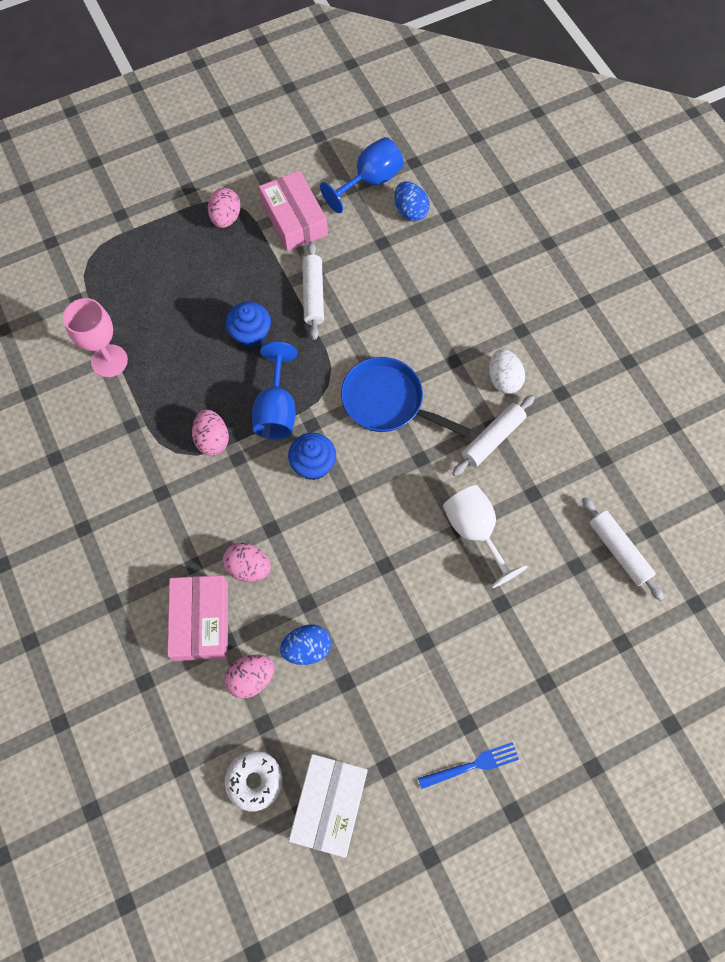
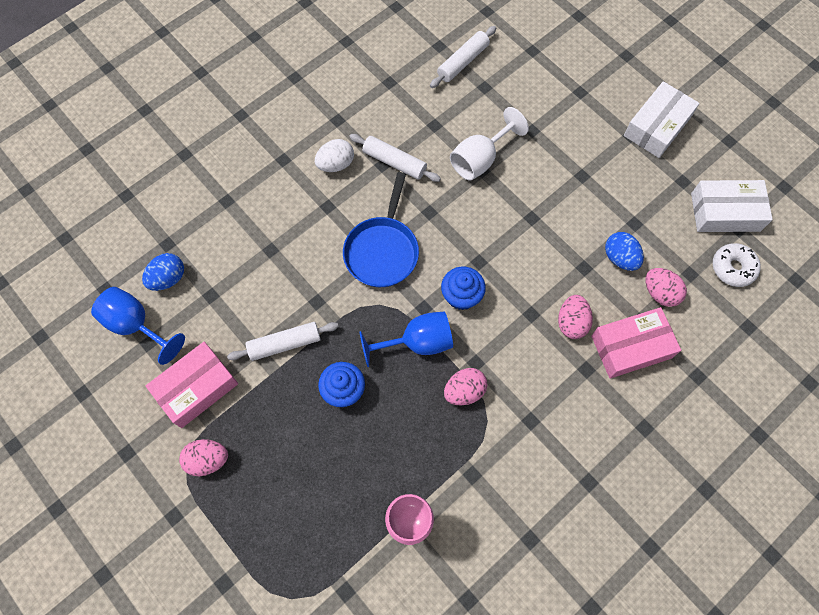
camera: 105 degrees left, 0 degrees up
blue fork [418,742,519,789] -> white box [624,81,699,158]

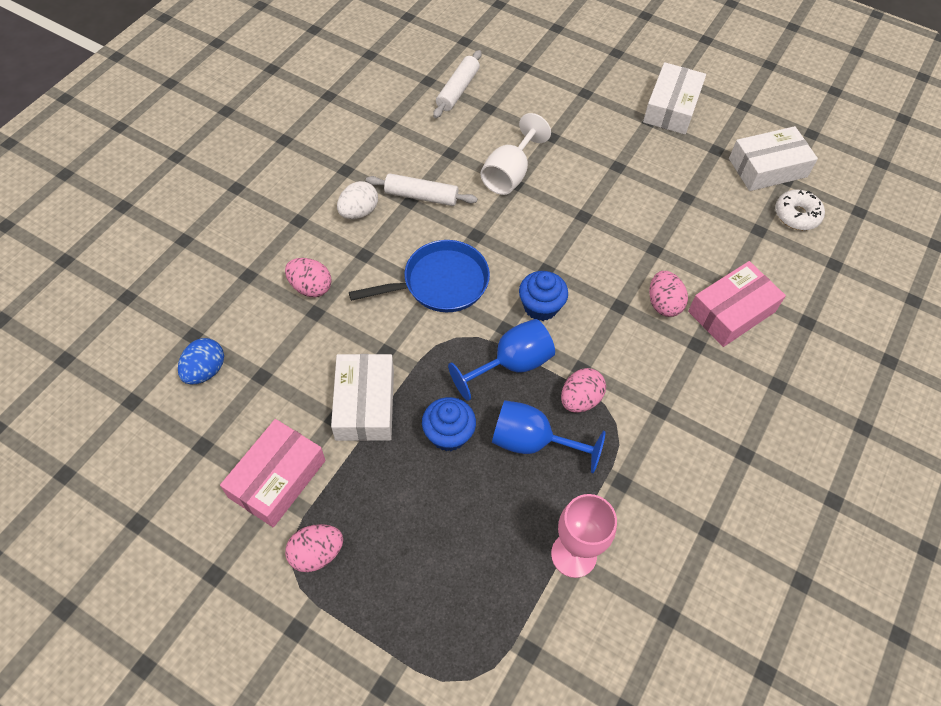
camera: 20 degrees left, 10 degrees down
blue goblet [91,287,185,365] -> blue goblet moved to [492,400,606,473]
white rolling pin [227,322,339,361] -> white box [331,354,394,441]
blue pan [343,172,419,287] -> blue pan turned 105 degrees counterclockwise [349,240,490,312]
blue egg [605,232,644,271] -> none
pink egg [645,268,687,307] -> pink egg moved to [285,258,332,297]

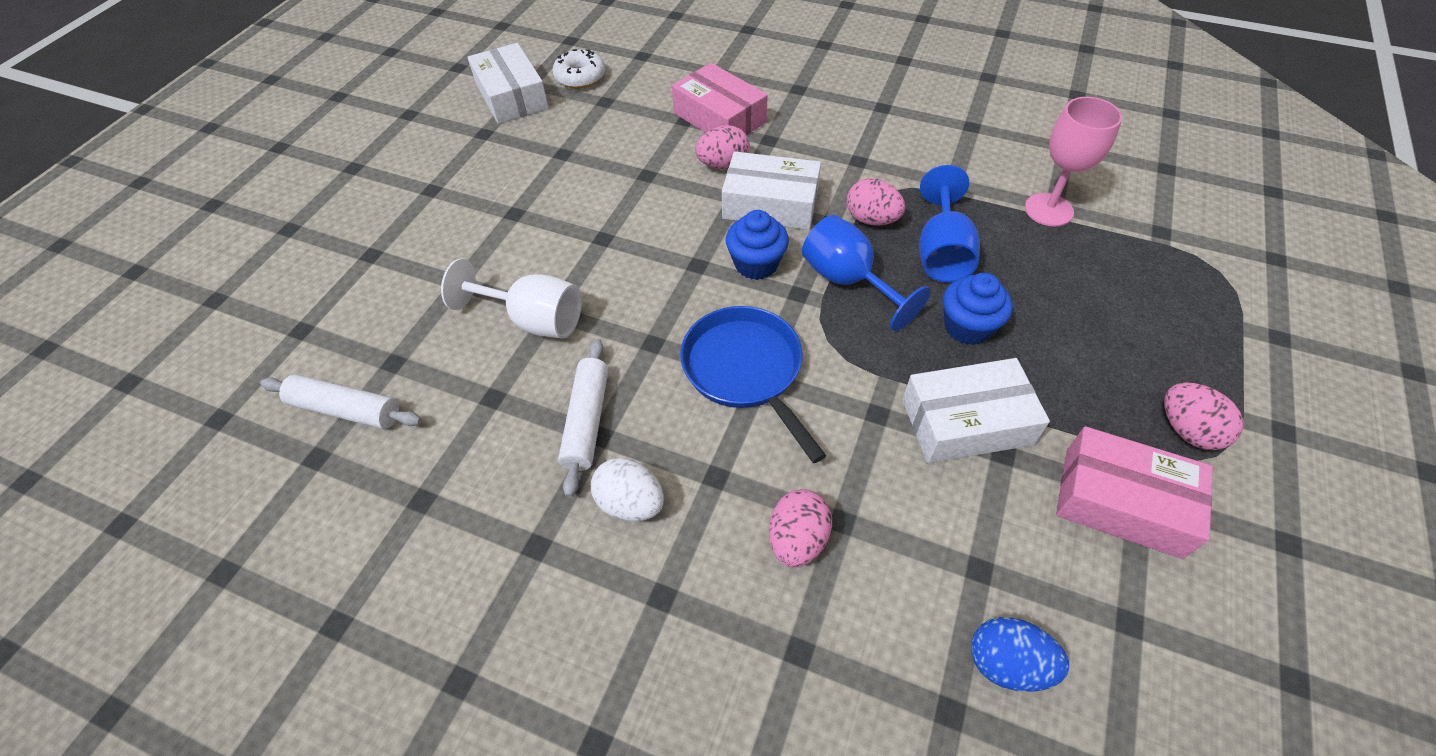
camera: 95 degrees left, 5 degrees down
white box [643,62,706,134] -> white box moved to [722,152,821,230]

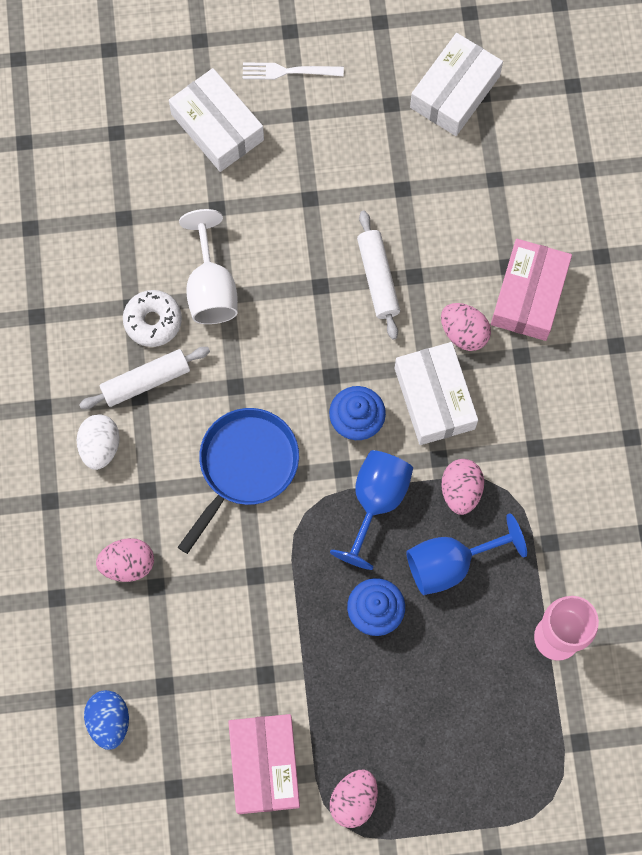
camera: 60 degrees right, 20 degrees up
white rolling pin [260,374,422,429] -> white rolling pin moved to [357,211,400,340]
white donut [552,49,605,89] -> white donut moved to [123,290,182,347]
white box [902,358,1050,463] -> white box moved to [169,68,264,172]
none -> white fork [243,62,344,80]

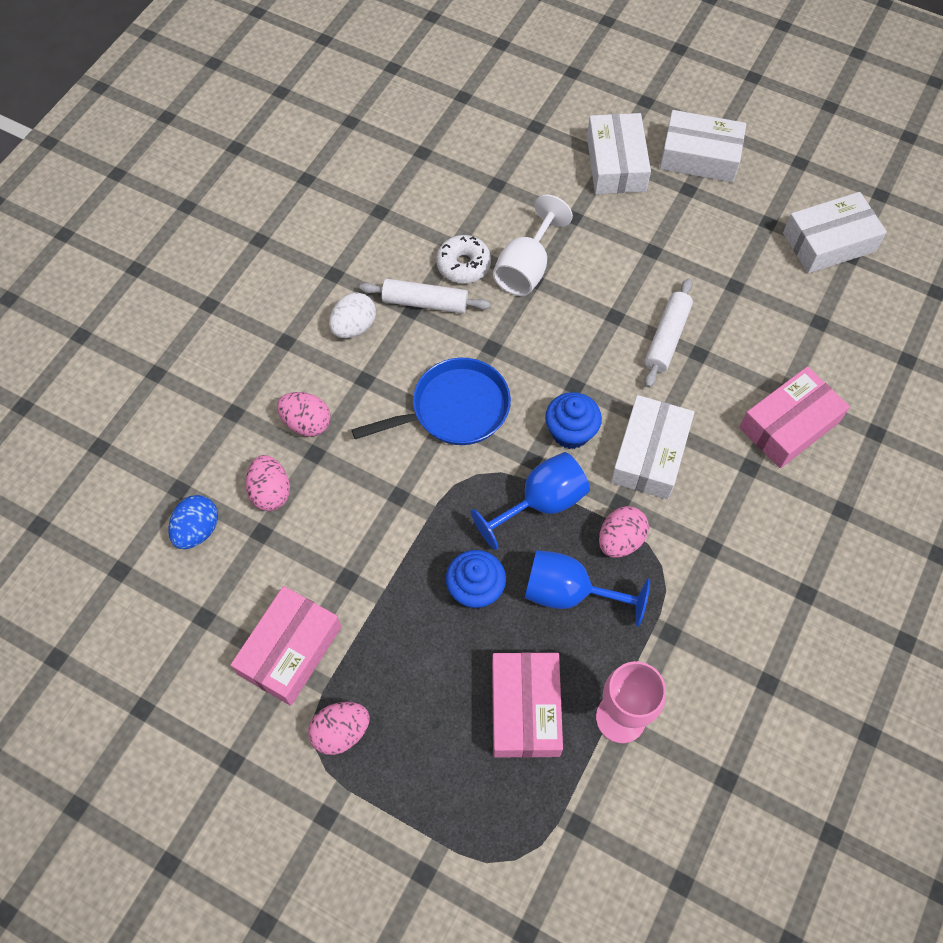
camera: 35 degrees right, 10 degrees down
white fork [243,62,344,80] -> white box [660,110,746,182]
pink egg [441,303,491,351] -> pink egg moved to [246,455,290,511]
none -> pink box [492,652,563,758]

